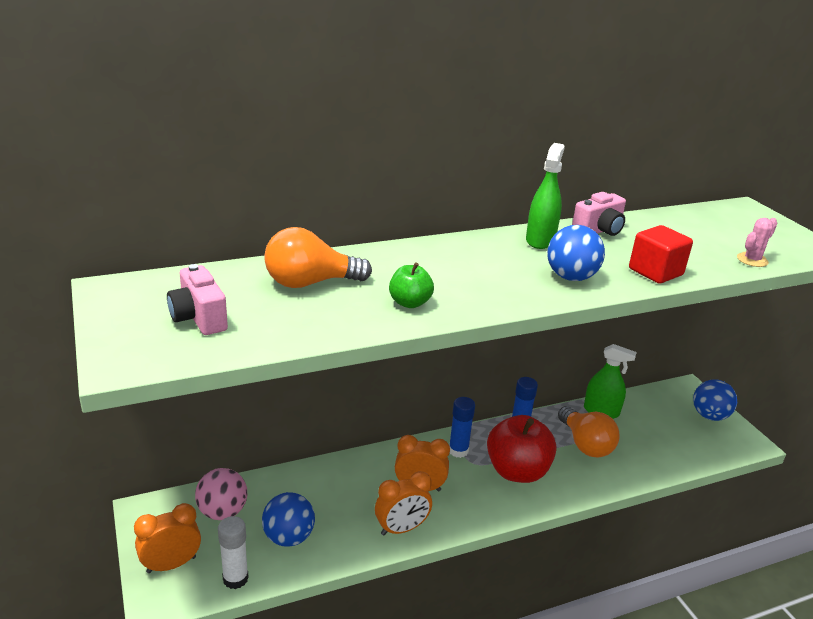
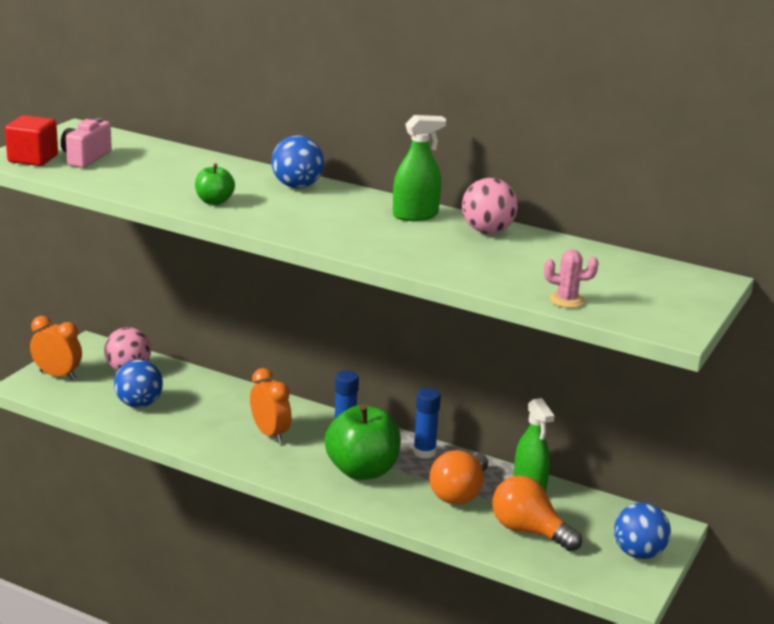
camera: 50 degrees right, 5 degrees down
white glue stick [218,516,249,589] -> none
orange light bulb [264,227,372,288] -> orange light bulb moved to [492,476,582,551]
orange clock [375,471,432,536] -> none
red apple [487,415,557,483] -> green apple [325,404,401,480]
blue ball [547,225,605,281] -> blue ball moved to [271,135,324,188]
pink camera [572,192,626,236] -> pink ball [462,178,518,234]
red cube [629,225,693,284] -> red cube moved to [5,115,58,166]

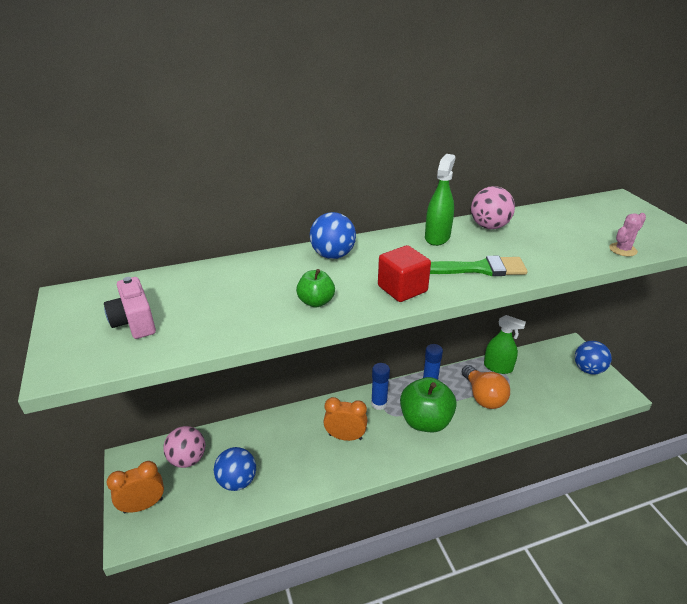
camera: 45 degrees left, 10 degrees up
red cube [5,115,58,166] -> red cube moved to [378,245,431,302]
orange light bulb [492,476,582,551] -> none
none -> green brush [430,256,528,276]

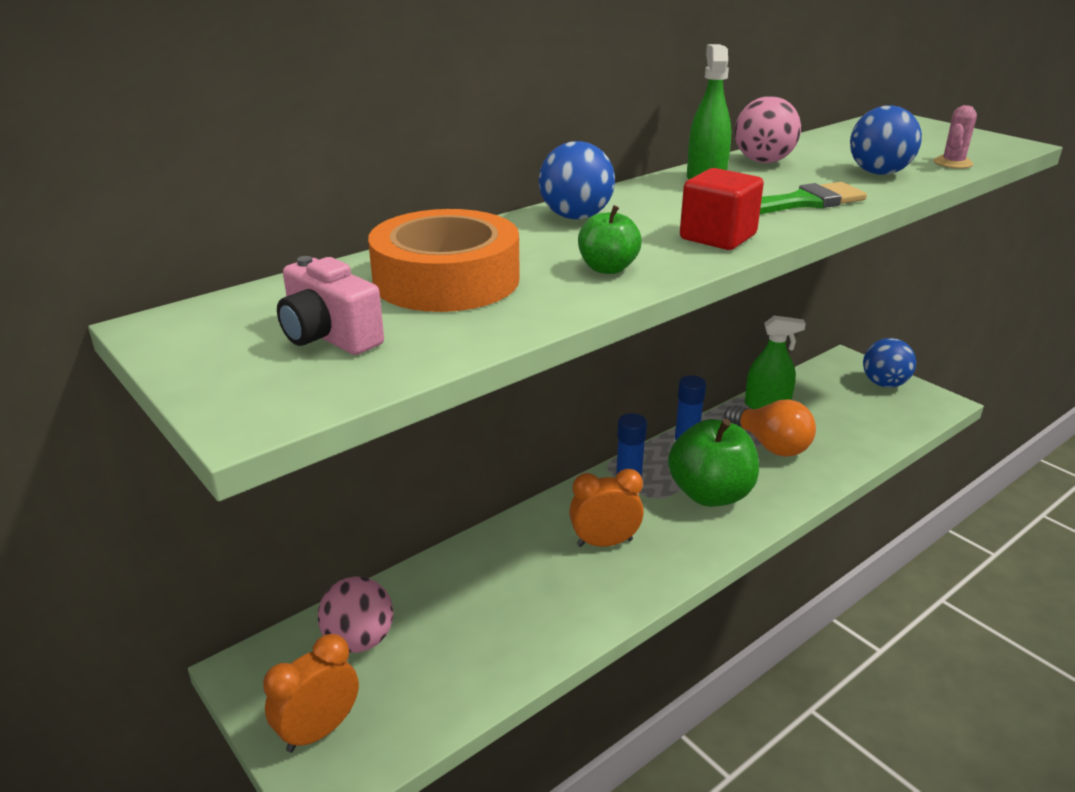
camera: 20 degrees left, 5 degrees down
blue ball [214,447,256,491] -> blue ball moved to [850,105,922,175]
none -> orange tape [368,209,520,312]

